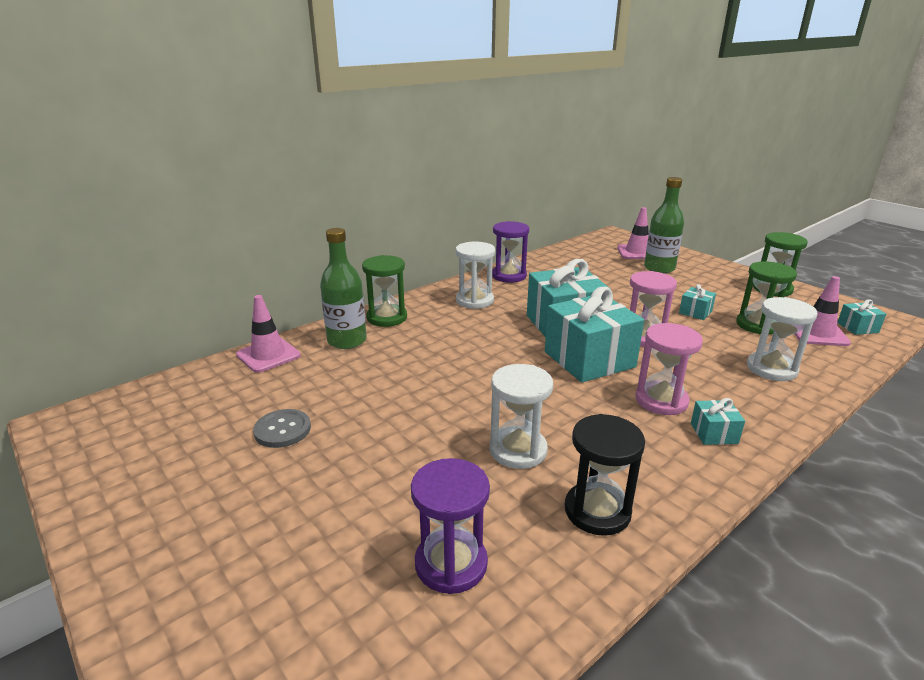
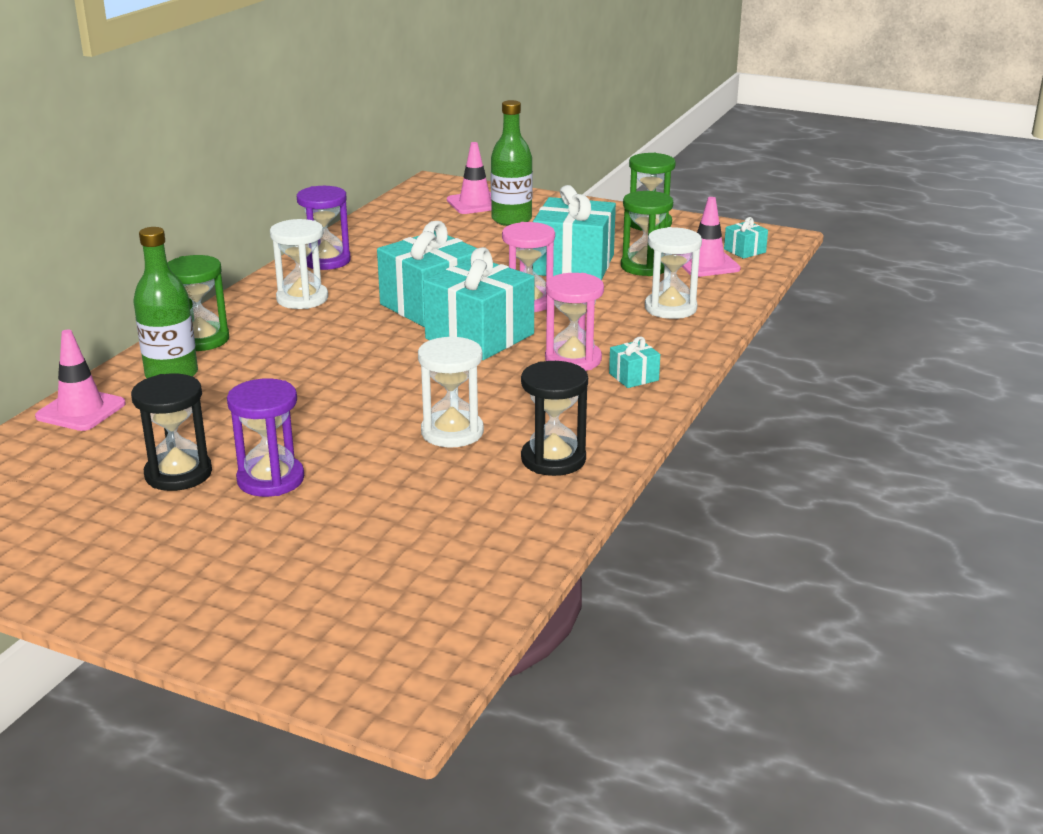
camera: 25 degrees left, 0 degrees up
grey button [253,409,311,448] -> black hourglass [131,374,212,491]
purple hourglass [411,458,490,594] -> purple hourglass moved to [227,379,304,497]
turquoise gift [679,284,716,320] -> turquoise gift [533,185,616,280], size x2.27

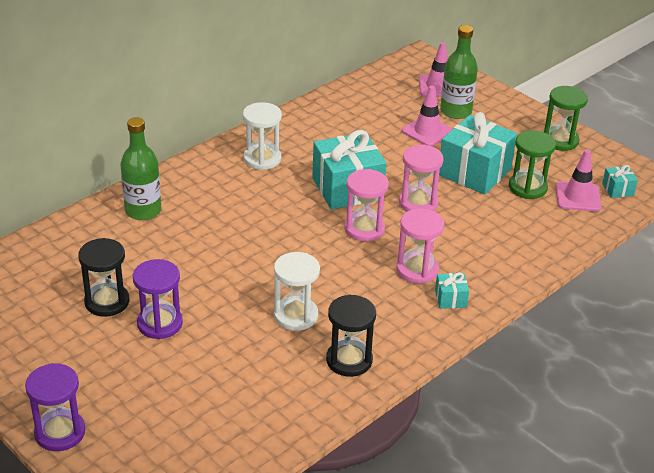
camera: 20 degrees right, 10 degrees up
pink traffic cone [35,330,126,431] -> pink traffic cone moved to [402,86,453,146]
green hourglass [167,255,229,351] -> none
purple hourglass [297,186,351,270] -> purple hourglass moved to [25,363,85,451]
turquoise gift [423,247,534,360] -> pink hourglass [344,169,389,241]
white hourglass [645,227,702,319] -> none

